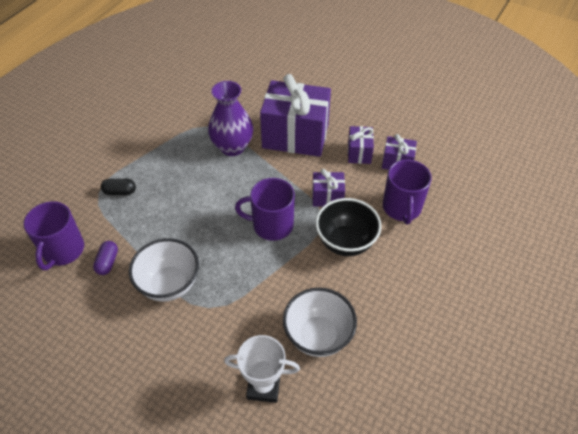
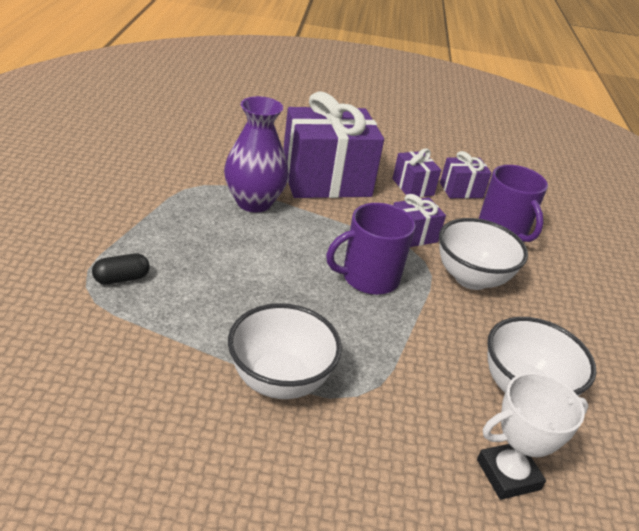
camera: 30 degrees left, 15 degrees down
purple mug [23,201,84,270] -> none
purple capsule [93,241,118,275] -> none
black bowl [316,198,382,256] -> white bowl [439,218,528,290]

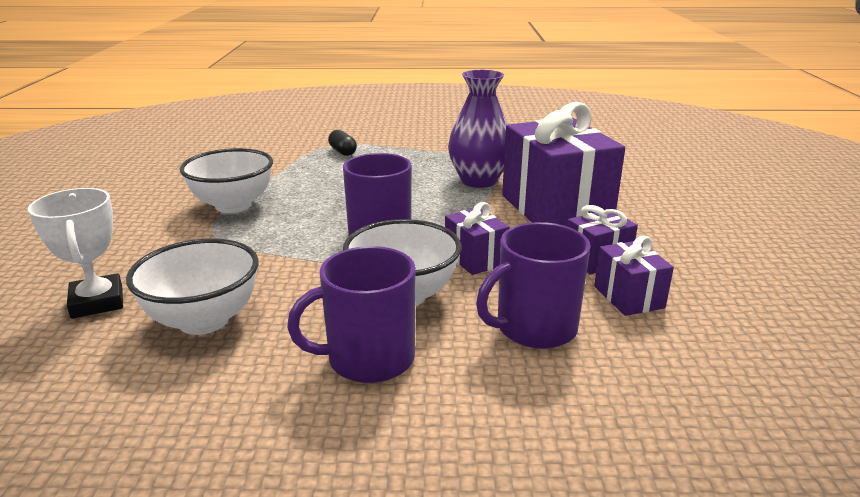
camera: 90 degrees right, 10 degrees down
none -> purple mug [287,246,416,383]

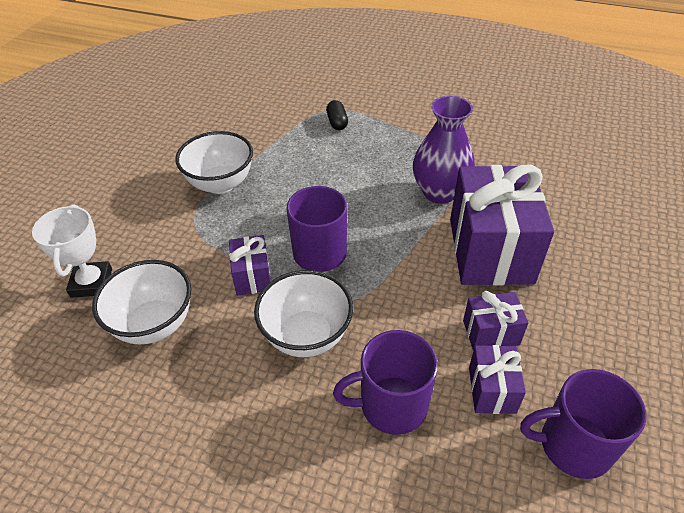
camera: 20 degrees right, 20 degrees up
purple mug [287,246,416,383] -> purple mug moved to [520,369,647,479]
purple gift [445,202,510,275] -> purple gift moved to [229,235,271,296]

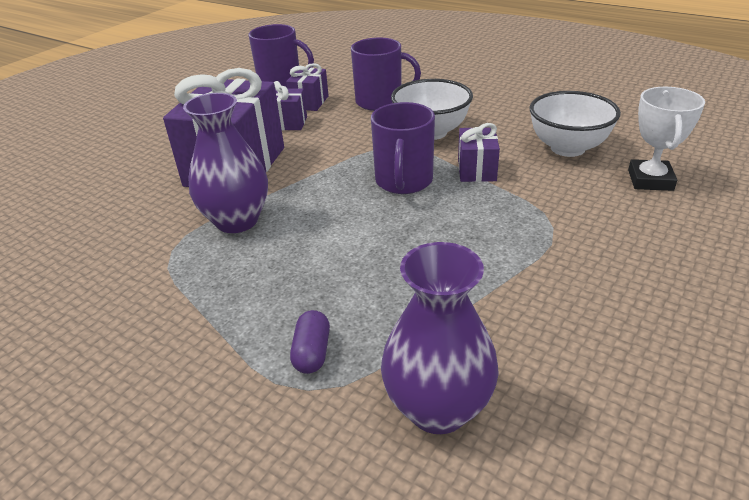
camera: 165 degrees left, 10 degrees down
white bowl [175,131,253,194] -> none
black capsule [326,100,348,130] -> purple capsule [290,310,330,374]
none -> purple vase [381,242,499,434]

